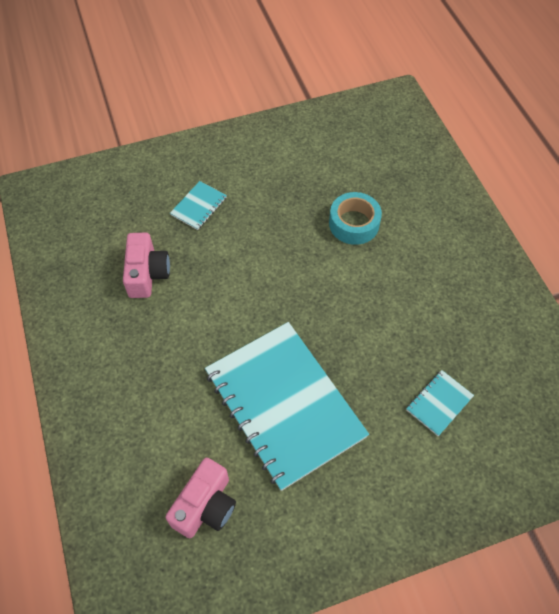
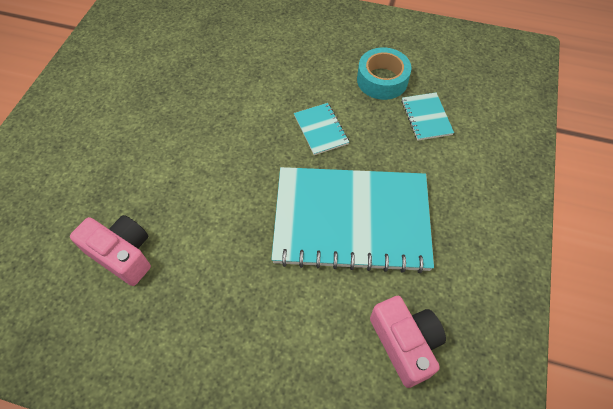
camera: 55 degrees left, 0 degrees up
turquoise notebook [170,181,227,230] -> turquoise notebook moved to [294,103,349,155]
turquoise tape [329,192,382,245] -> turquoise tape moved to [357,48,411,100]

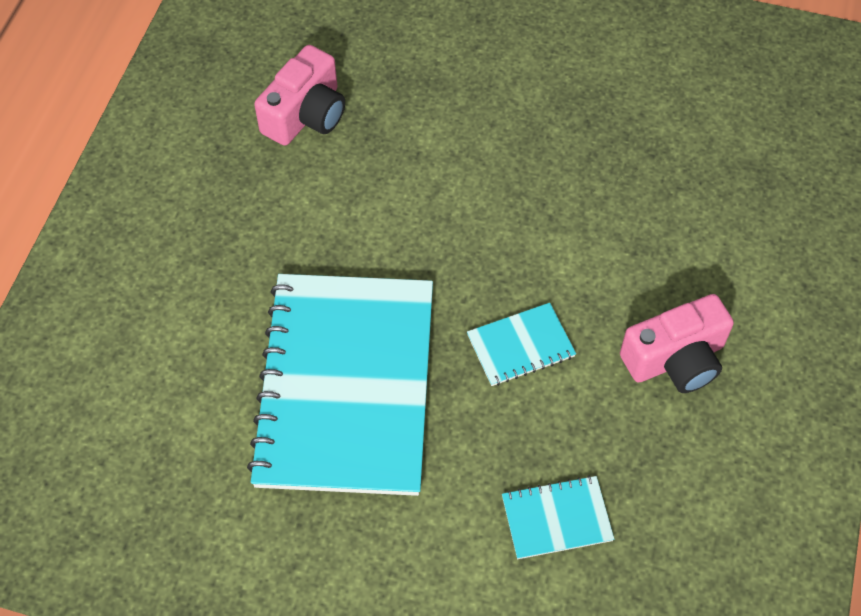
camera: 90 degrees right, 0 degrees up
turquoise tape [357,48,411,100] -> none
pink camera [370,296,446,388] -> pink camera moved to [620,294,734,393]

